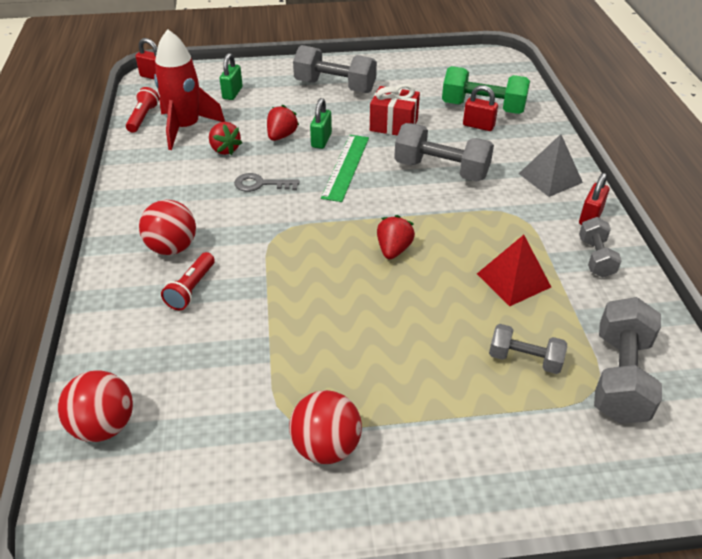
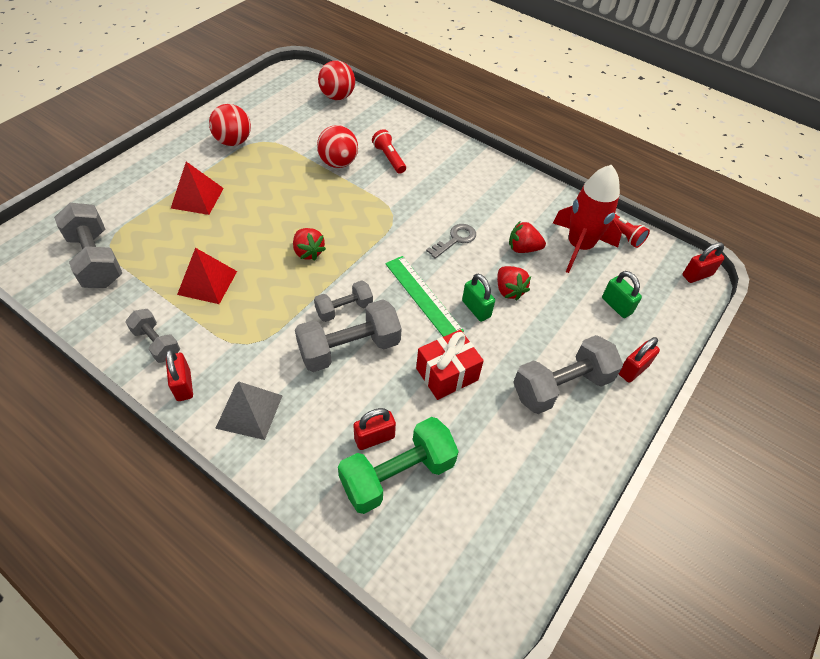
camera: 130 degrees right, 10 degrees up
red ball [139,200,196,255] -> red ball moved to [317,125,358,168]
grey dumbbell [489,324,567,374] -> grey dumbbell moved to [314,280,373,322]
none -> red pyramid [171,162,224,215]
none -> red padlock [619,337,660,383]

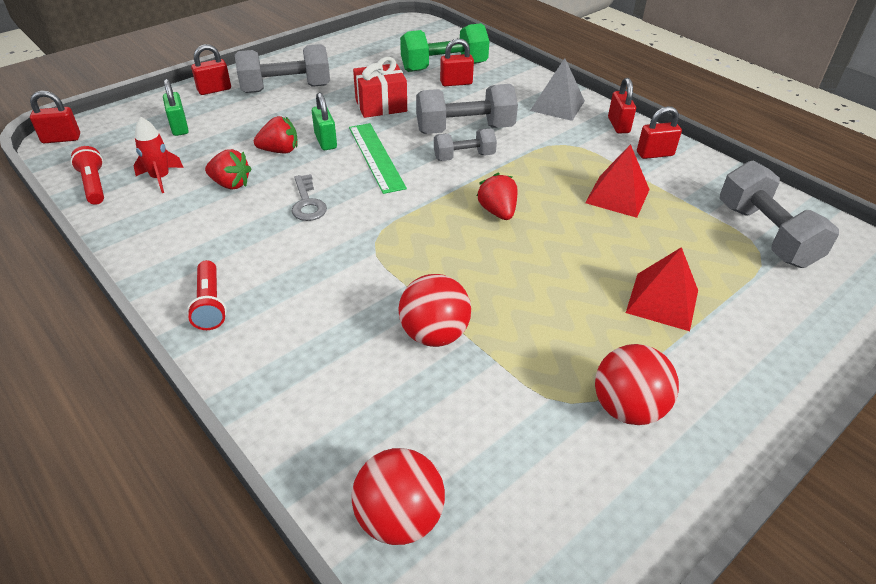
camera: 165 degrees left, 10 degrees down
grey dumbbell [125,309,180,363] -> red padlock [637,106,682,159]
red flashlight [372,129,406,174] -> red flashlight moved to [187,260,227,330]
grey key [426,224,476,259] -> grey key turned 75 degrees counterclockwise [292,174,327,221]
red strawberry [497,266,531,301] -> red strawberry turned 90 degrees clockwise [254,116,298,153]
red rocket [553,165,622,273] -> red rocket [133,117,184,193], size x0.53

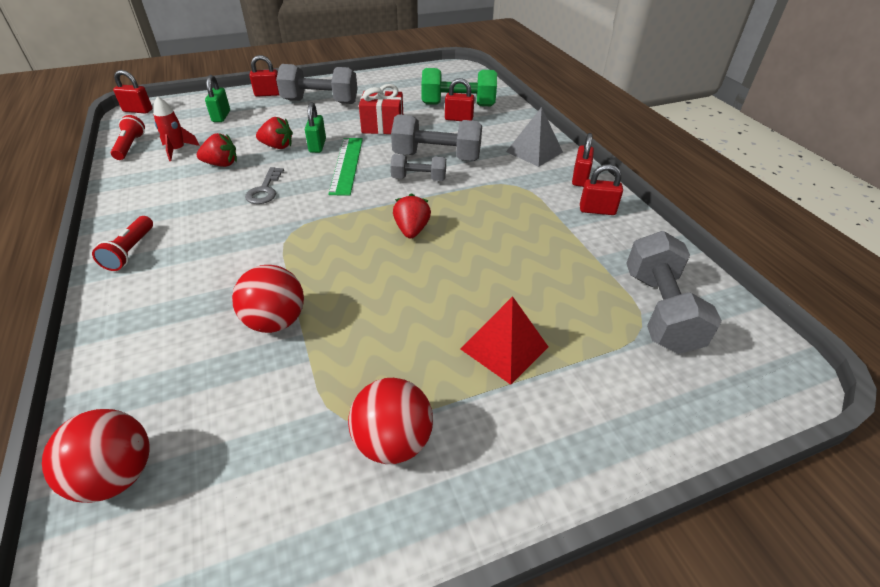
camera: 20 degrees right, 0 degrees up
red strawberry [205,149,251,189] -> red strawberry turned 45 degrees counterclockwise [197,133,237,167]
red pyramid [585,144,650,218] -> none

